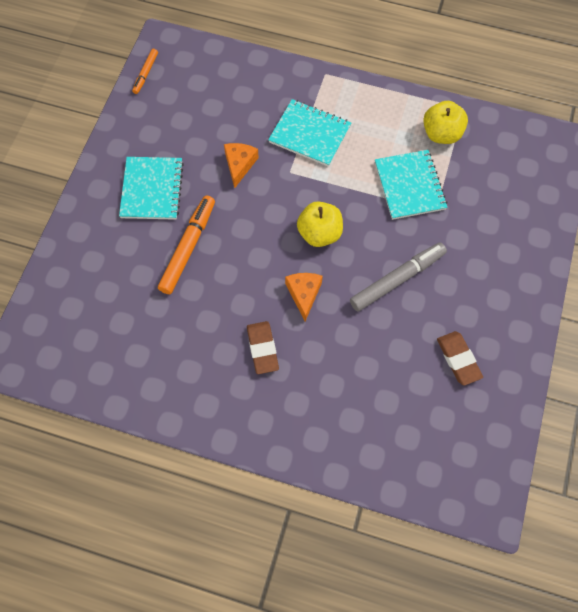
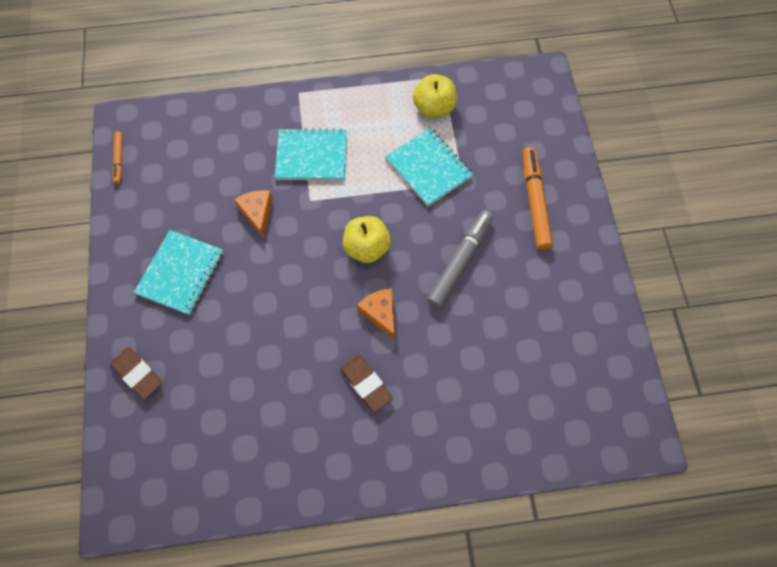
camera: 25 degrees left, 0 degrees up
turquoise notebook [119,157,184,220] -> turquoise notebook turned 45 degrees clockwise [134,230,223,315]
orange marker [158,196,215,294] -> orange marker moved to [523,147,553,250]
brown eraser [437,331,483,386] -> brown eraser moved to [110,347,162,400]

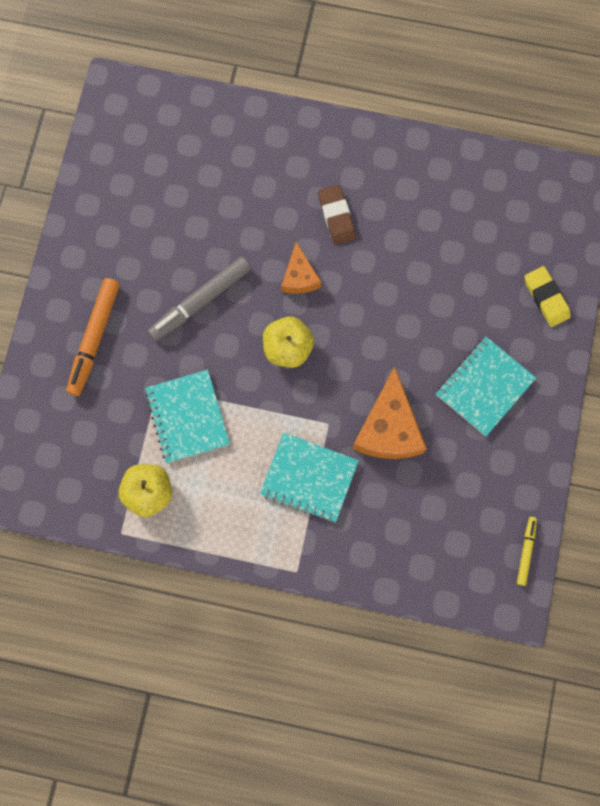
camera: 160 degrees left, 10 degrees up
brown eraser [110,347,162,400] -> yellow eraser [525,266,571,327]
orange marker [112,132,123,184] -> yellow marker [517,517,537,586]
orange cheese [234,190,273,238] -> orange cheese [352,366,427,459], size x1.73

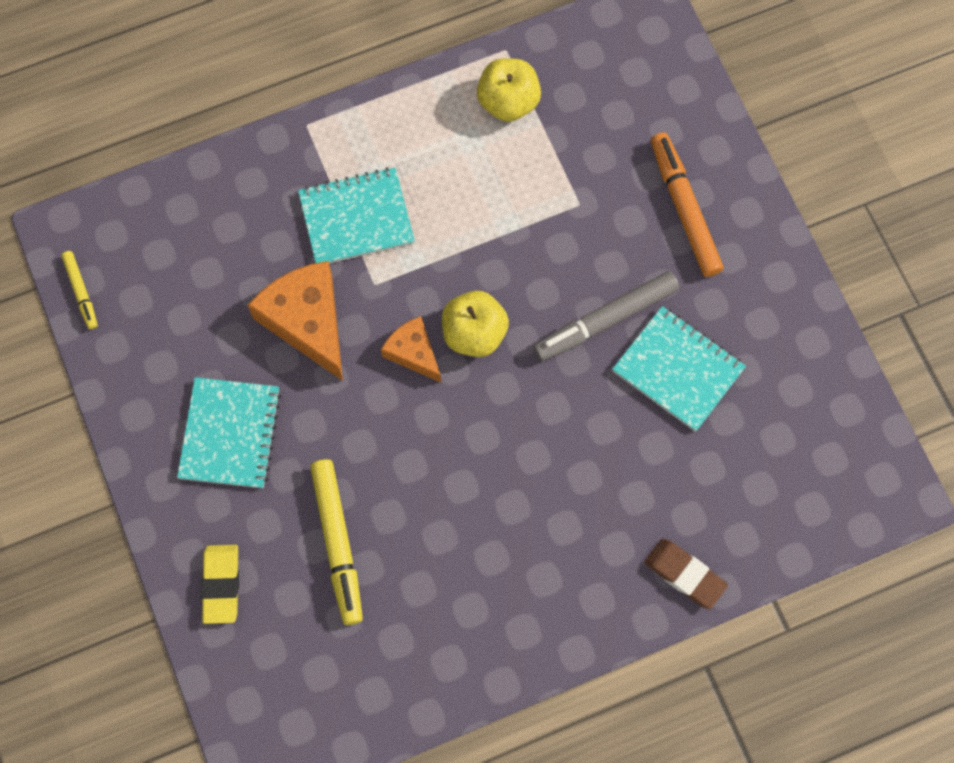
camera: 145 degrees right, 5 degrees down
turquoise notebook [145,370,230,463] -> turquoise notebook moved to [612,306,746,432]
grey marker [148,257,251,341] -> grey marker turned 135 degrees counterclockwise [533,271,679,361]
orange cheese [281,242,321,294] -> orange cheese moved to [381,316,441,383]
brown eraser [318,185,356,245] -> brown eraser moved to [644,539,728,609]
yellow eraser [525,266,571,327] -> yellow eraser turned 60 degrees clockwise [201,545,239,624]
none -> yellow marker [310,459,363,625]

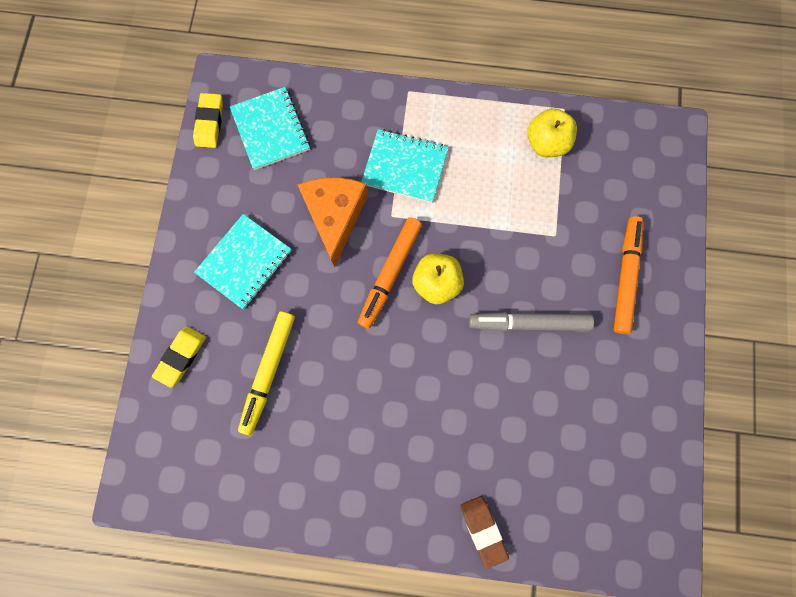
camera: 30 degrees right, 5 degrees up
yellow marker [61,251,98,329] -> yellow eraser [193,93,223,148]
orange cheese [381,316,441,383] -> orange marker [358,217,422,329]
turquoise notebook [612,306,746,432] -> turquoise notebook moved to [230,87,310,170]

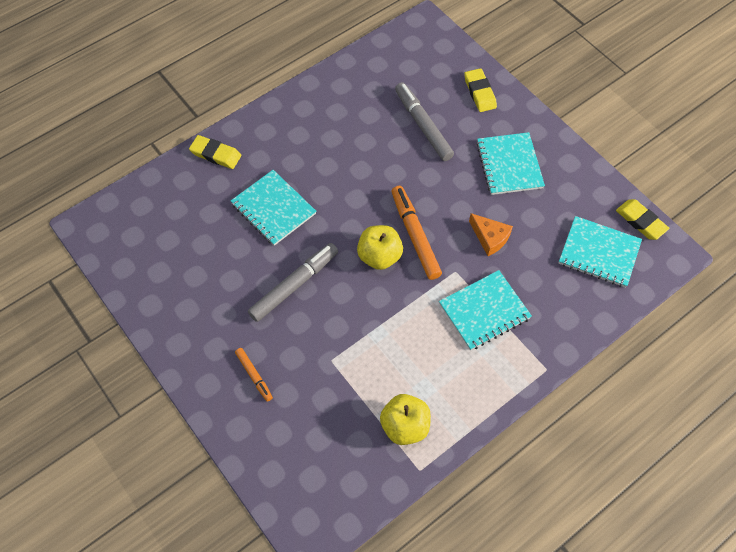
camera: 135 degrees right, 15 degrees down
yellow marker [238,311,295,435] -> grey marker [395,82,454,161]
orange cheese [297,177,368,268] -> orange cheese [469,213,513,256], size x0.58
brown eraser [460,496,509,569] -> yellow eraser [189,135,241,169]
orange marker [614,216,643,334] -> orange marker [235,348,273,402], size x0.54
none -> turquoise notebook [231,170,316,246]

